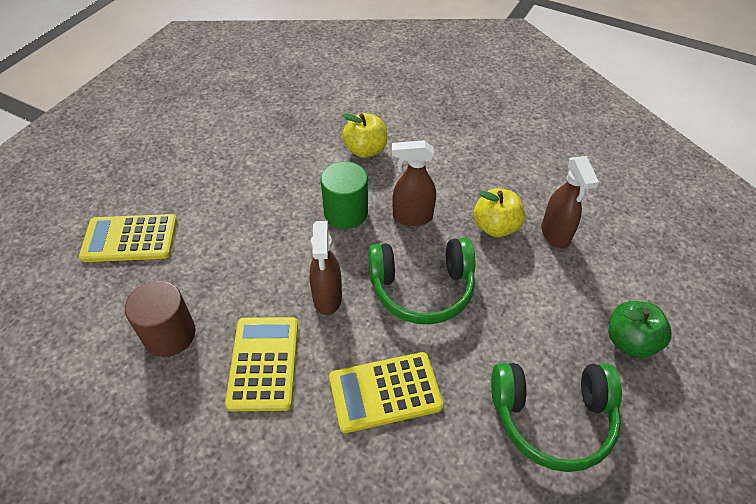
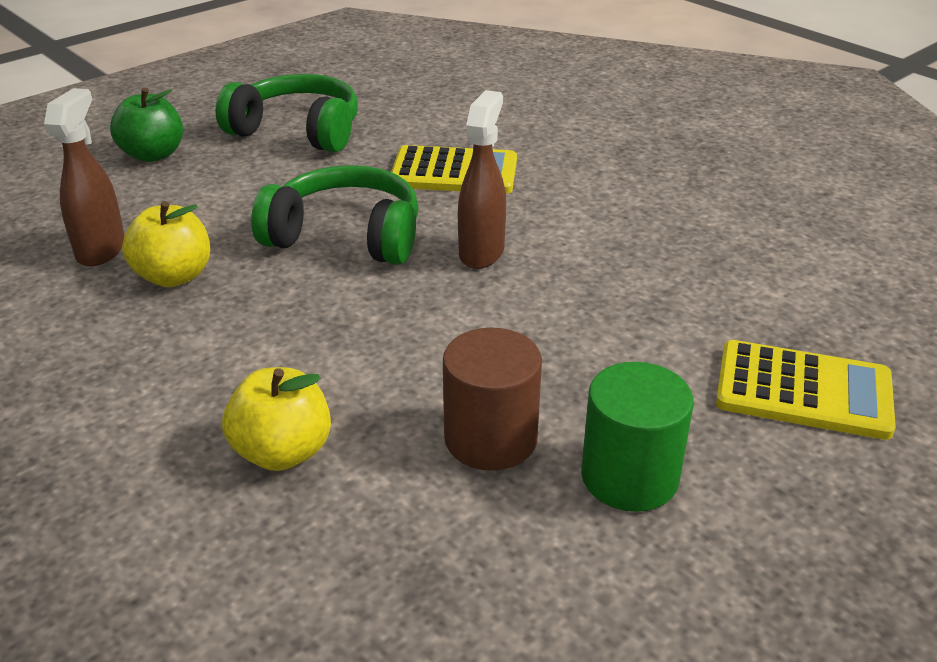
camera: 160 degrees left, 15 degrees down
brown cylinder [125,281,196,357] -> brown cylinder moved to [443,328,542,471]
yellow calculator [225,317,298,411] -> none
green cylinder [321,162,368,229] -> green cylinder moved to [581,362,694,512]
brown spray bottle [392,140,436,226] -> none

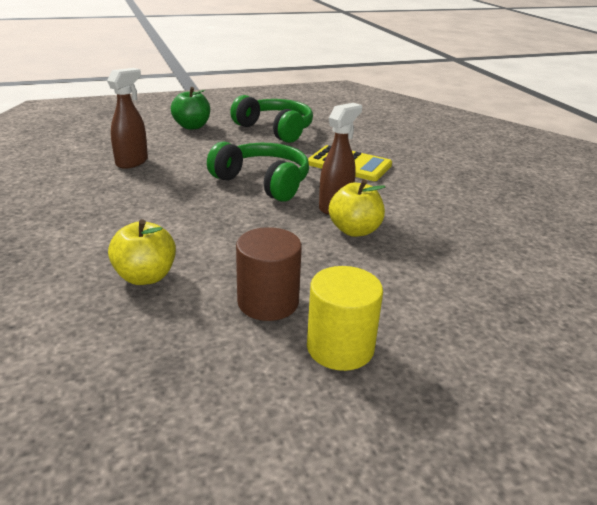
camera: 20 degrees right, 5 degrees down
yellow apple [122,201,210,287] -> yellow apple moved to [329,179,385,237]
green cylinder [581,362,694,512] -> yellow cylinder [307,266,383,371]
yellow calculator [716,340,896,440] -> none

